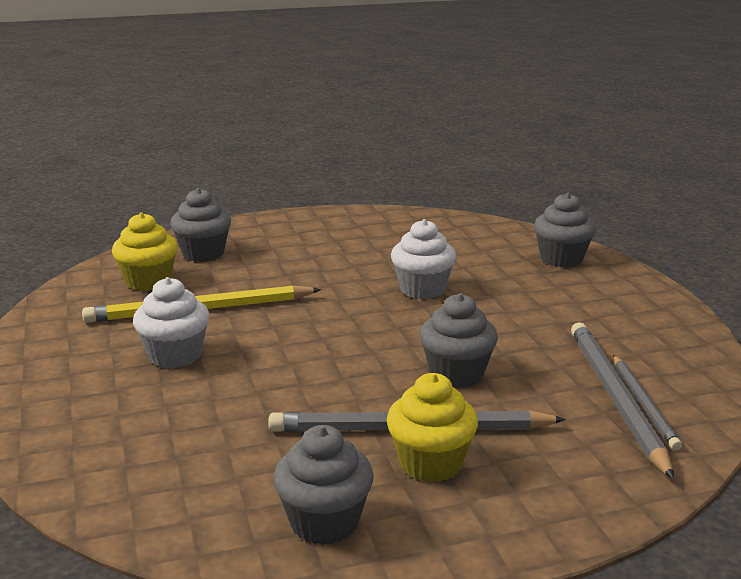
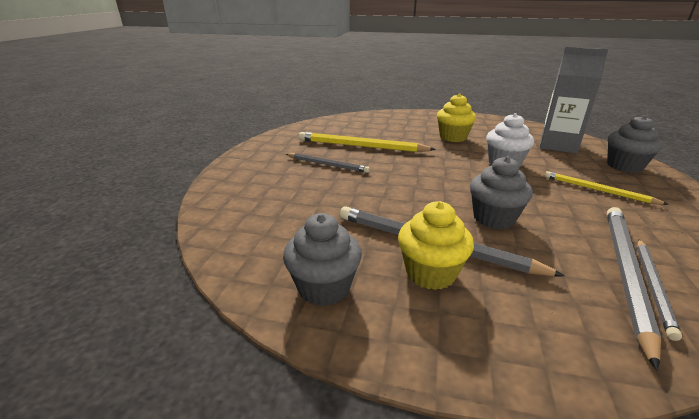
camera: 30 degrees right, 5 degrees up
yellow cupcake [112,212,178,291] -> yellow cupcake moved to [437,93,476,142]
white cupcake [133,277,210,368] -> grey pencil [286,153,370,173]
grey cupcake [170,188,231,262] -> none
none -> grey carton [540,47,608,154]
none -> yellow pencil [544,171,669,205]

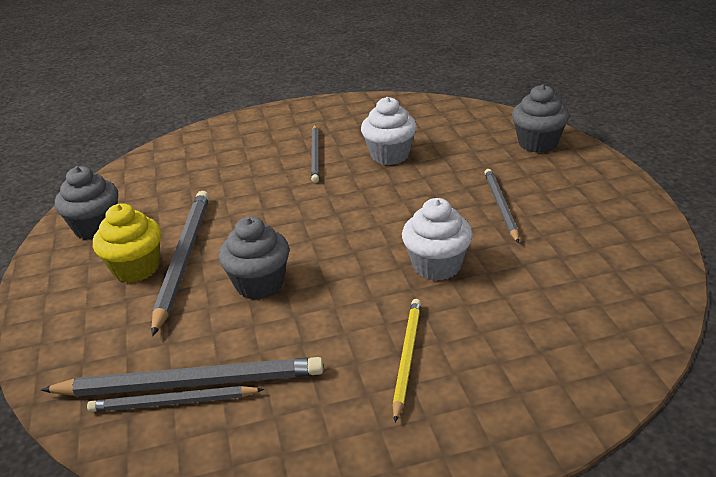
camera: 65 degrees right, 5 degrees up
yellow pencil [299,132,436,152] -> white cupcake [361,97,417,165]
yellow cupcake [437,93,476,142] -> grey pencil [484,169,519,243]
grey carton [540,47,608,154] -> none
grey cupcake [607,115,663,173] -> grey cupcake moved to [512,84,569,153]

